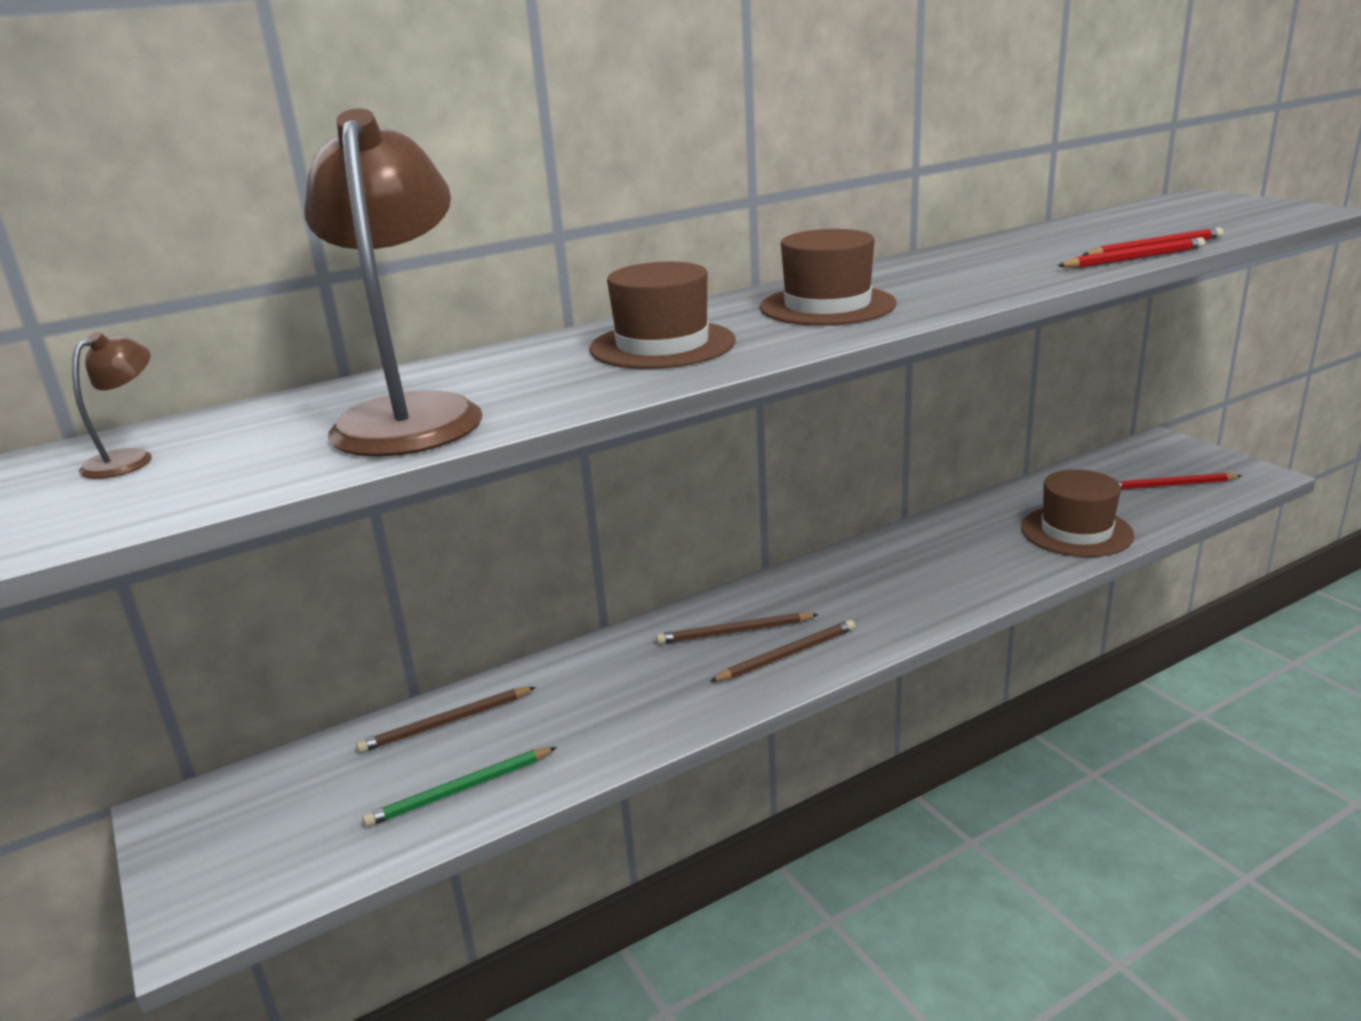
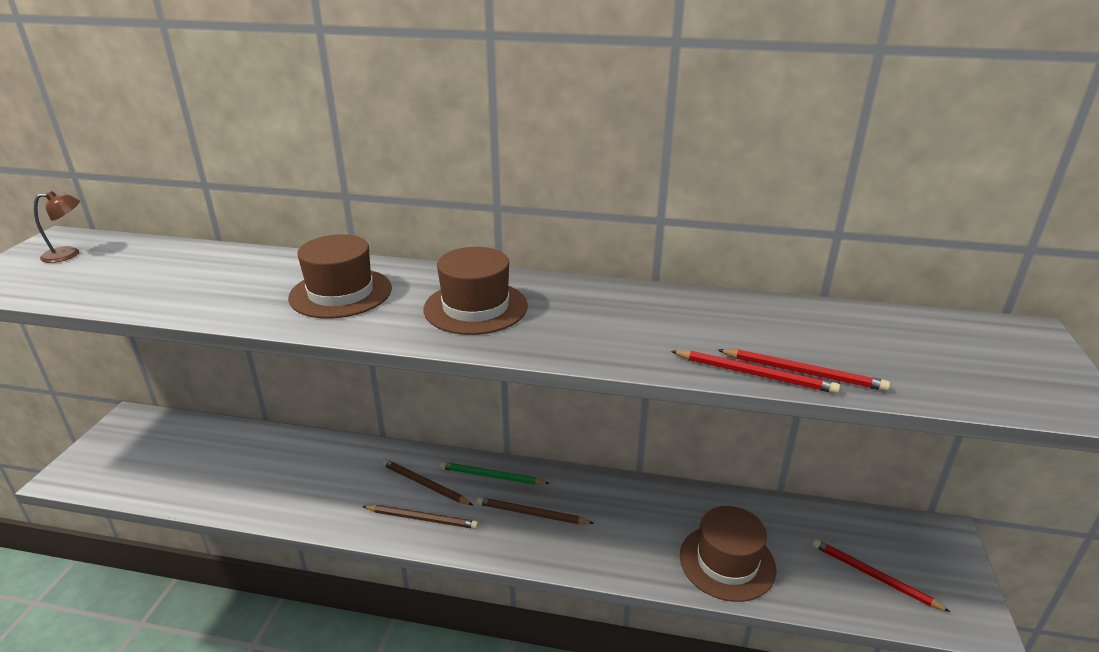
camera: 40 degrees right, 5 degrees up
brown lamp [304,108,482,457] -> none
brown pencil [356,687,536,753] -> brown pencil moved to [476,497,594,524]
green pencil [362,747,557,827] -> green pencil moved to [440,462,550,485]

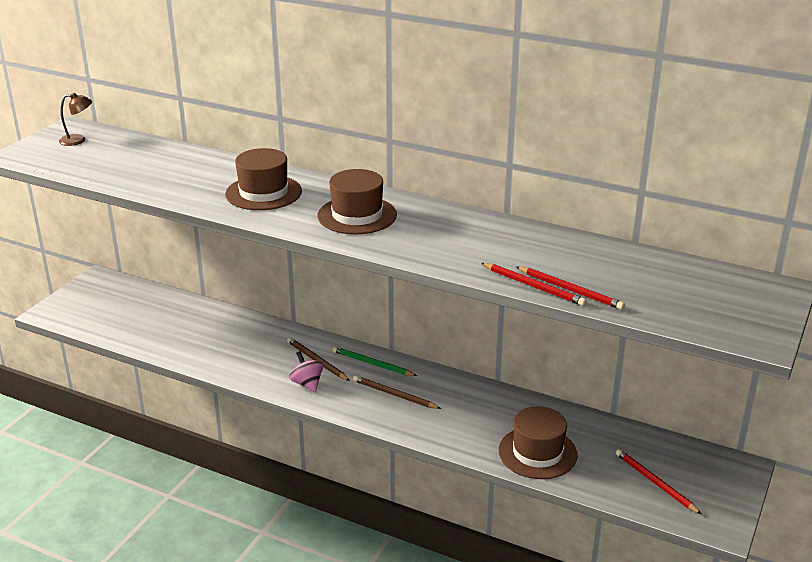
camera: 15 degrees right, 0 degrees up
brown pencil [362,505,478,529] -> pink spinning top [289,351,324,392]

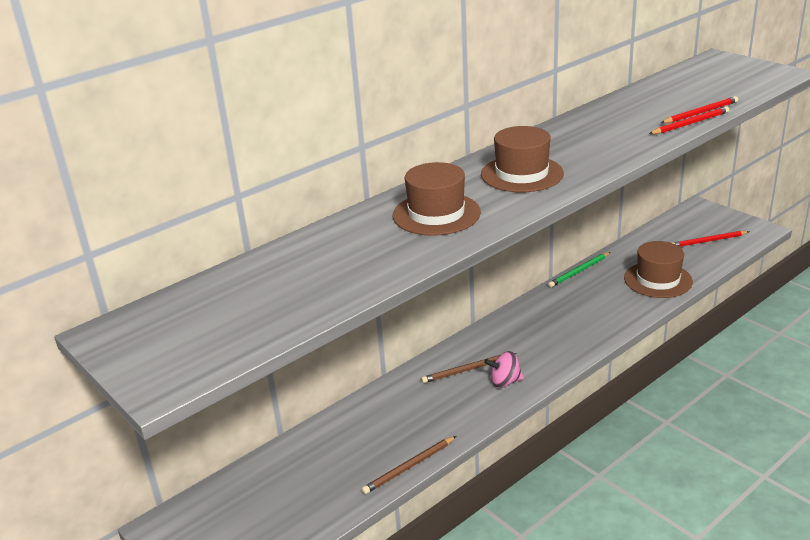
camera: 65 degrees left, 0 degrees up
brown lamp [59,93,92,146] -> none
green pencil [332,346,417,376] -> green pencil moved to [548,252,610,287]
brown pencil [353,375,441,409] -> brown pencil moved to [362,436,456,494]

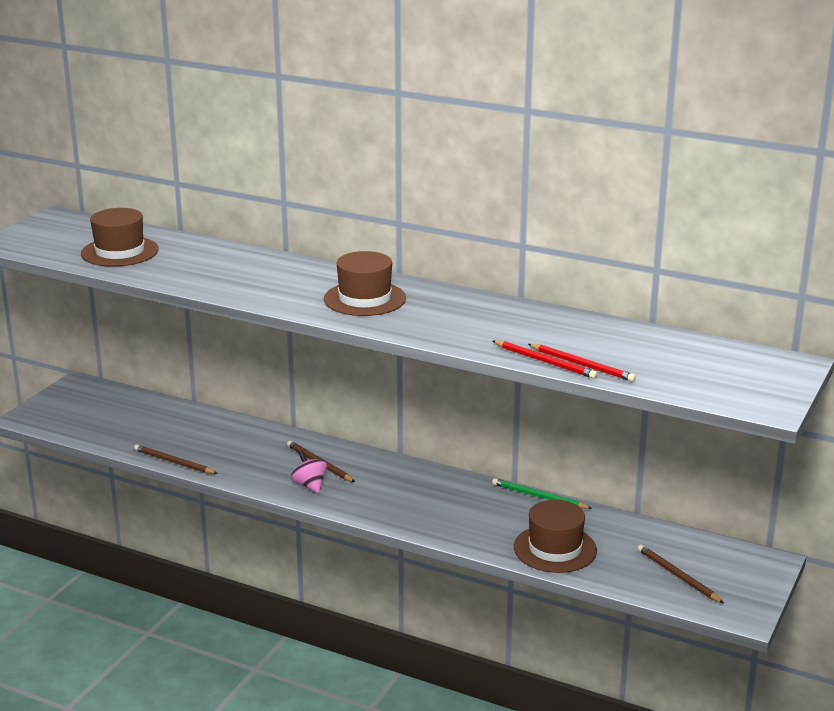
camera: 65 degrees right, 5 degrees down
brown hat [393,162,481,236] -> brown hat moved to [81,208,159,267]
red pencil [673,231,750,247] -> brown pencil [637,545,724,603]

